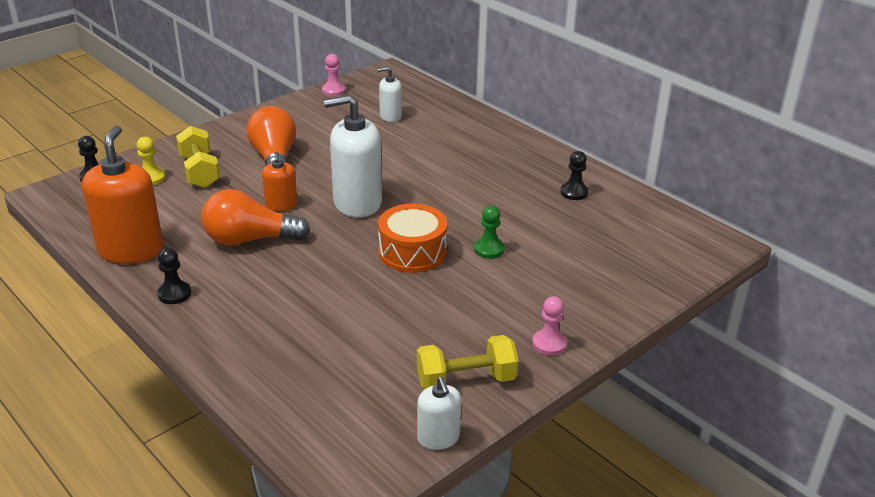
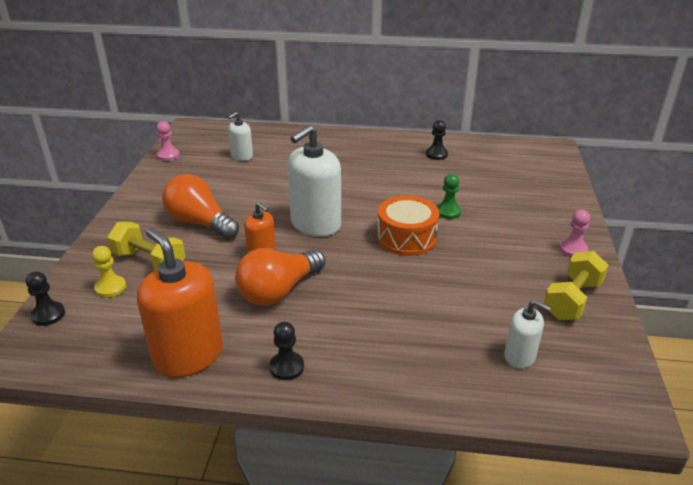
camera: 40 degrees left, 0 degrees up
white soap dispenser [417,377,461,450] -> white soap dispenser moved to [504,300,551,368]

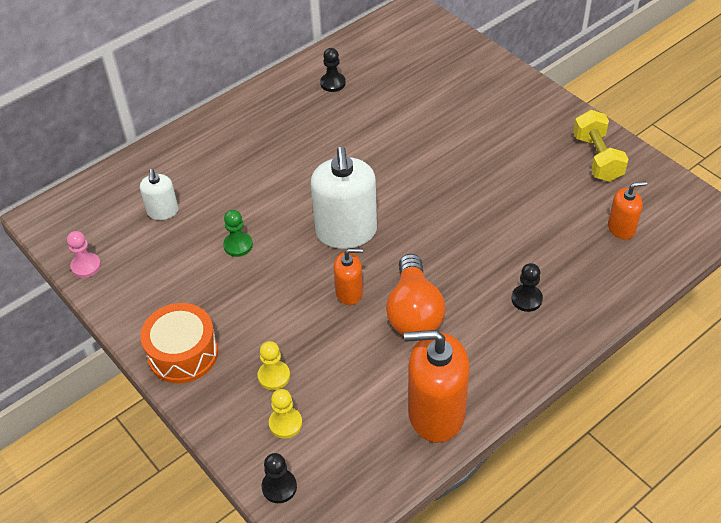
camera: 45 degrees left, 15 degrees up
yellow dumbbell [107,222,186,270] -> yellow pawn [258,341,290,390]
orange light bulb [162,174,239,239] -> none
black pawn [269,322,304,380] -> black pawn moved to [511,263,543,312]
orange drum [377,195,439,256] -> orange drum moved to [141,303,218,383]
green pawn [437,174,461,219] -> green pawn moved to [223,210,253,257]
white soap dispenser [504,300,551,368] -> orange soap dispenser [608,181,647,240]
pink pawn [559,210,590,257] -> none

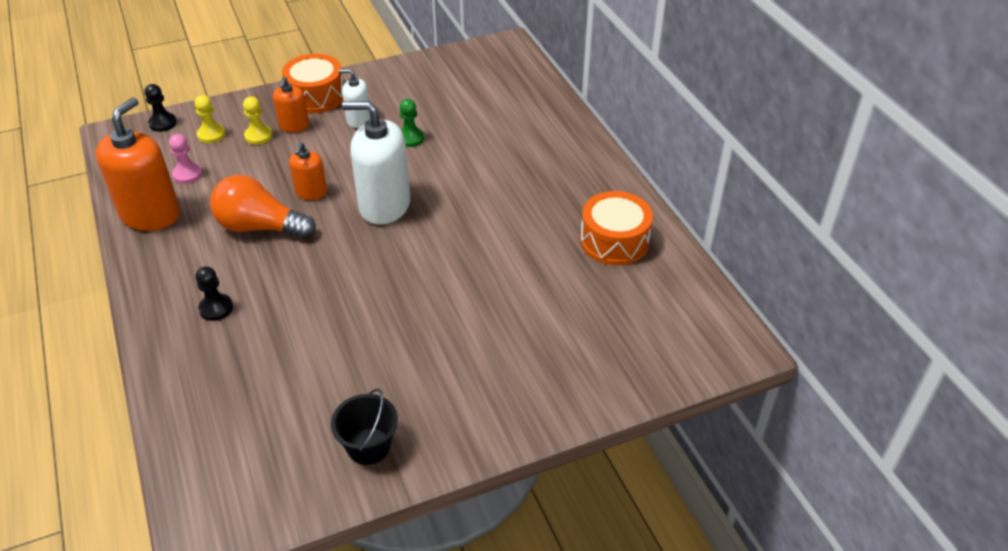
camera: 105 degrees right, 5 degrees down
pink pawn [67,231,101,278] -> pink pawn moved to [169,134,202,184]
white soap dispenser [140,169,178,220] -> white soap dispenser moved to [338,69,370,128]
black pawn [320,48,346,92] -> orange drum [580,191,653,265]
yellow dumbbell [573,110,629,182] -> black bucket [331,388,398,465]
orange soap dispenser [608,181,647,240] -> orange soap dispenser moved to [273,77,309,133]

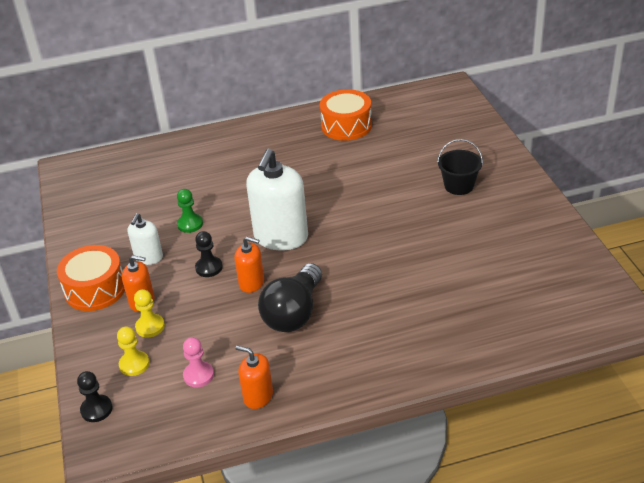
camera: 80 degrees left, 5 degrees down
orange soap dispenser [96,97,180,231] -> orange soap dispenser [236,346,273,409], size x0.53
black pawn [196,266,233,321] -> black pawn moved to [195,231,222,277]
orange light bulb [210,175,316,239] -> black light bulb [258,263,322,332]
black bucket [331,388,398,465] -> black bucket moved to [437,139,483,195]

